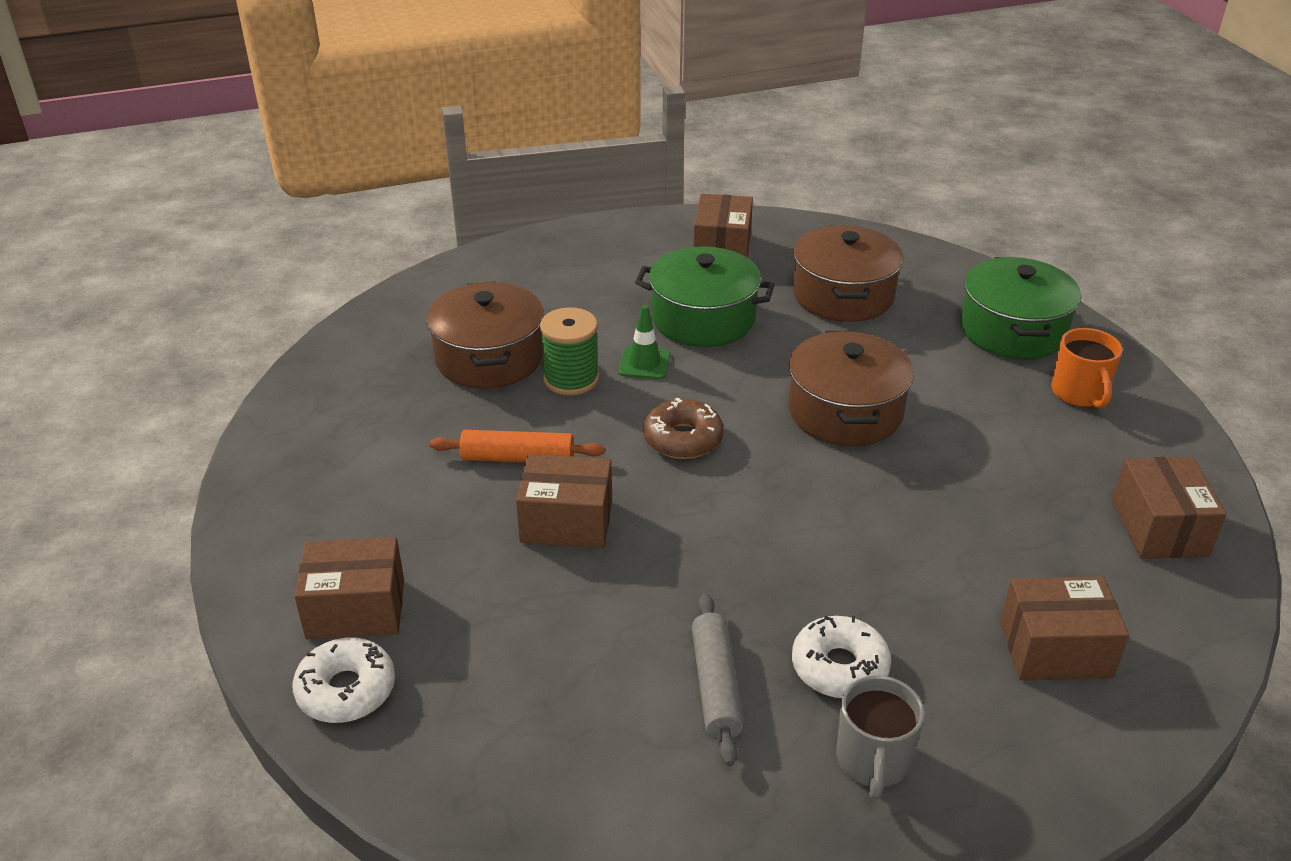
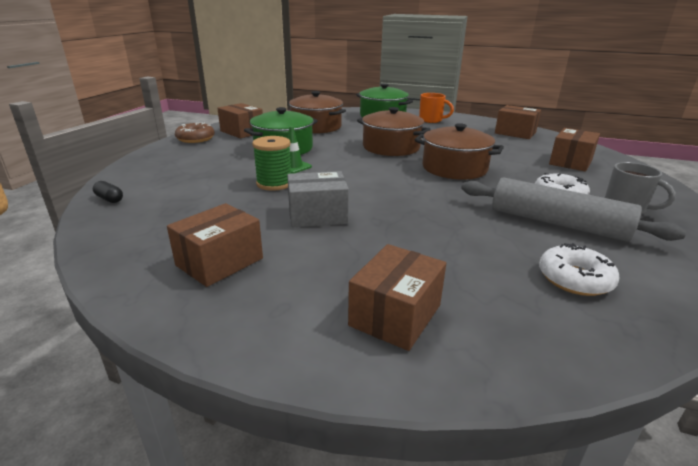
camera: 55 degrees left, 10 degrees down
white donut [292,637,395,723] -> white donut moved to [539,243,620,296]
brown pot [426,281,544,389] -> brown pot moved to [415,123,504,179]
orange rolling pin [430,430,605,462] -> grey box [287,171,349,227]
brown box [516,454,612,548] -> brown box moved to [167,203,263,287]
brown donut [643,398,724,459] -> brown donut moved to [175,122,215,143]
grey rolling pin [692,594,744,766] -> grey rolling pin [461,177,686,242], size x1.64
none -> black capsule [93,181,123,203]

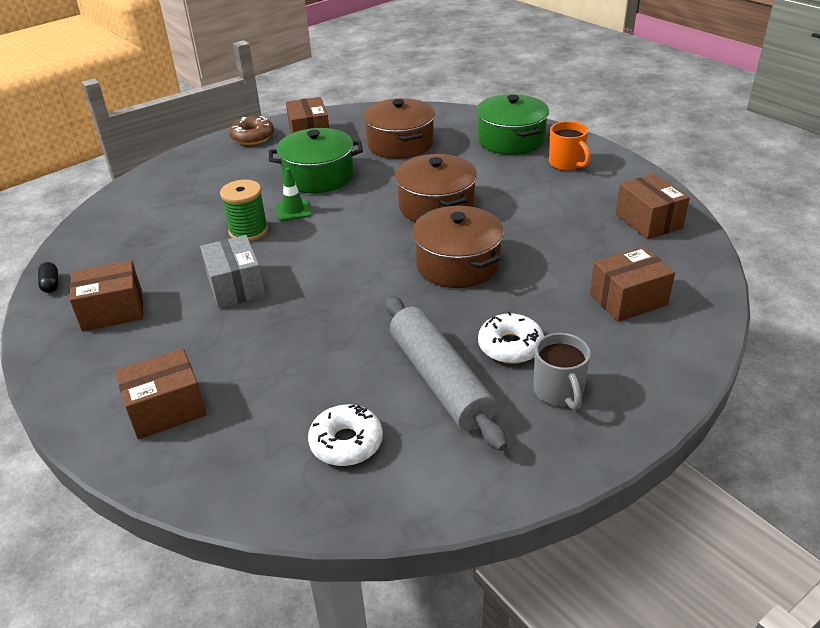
camera: 35 degrees right, 10 degrees up
black capsule [93,181,123,203] -> black capsule moved to [38,262,58,293]
grey box [287,171,349,227] -> grey box turned 45 degrees clockwise [200,235,265,308]

